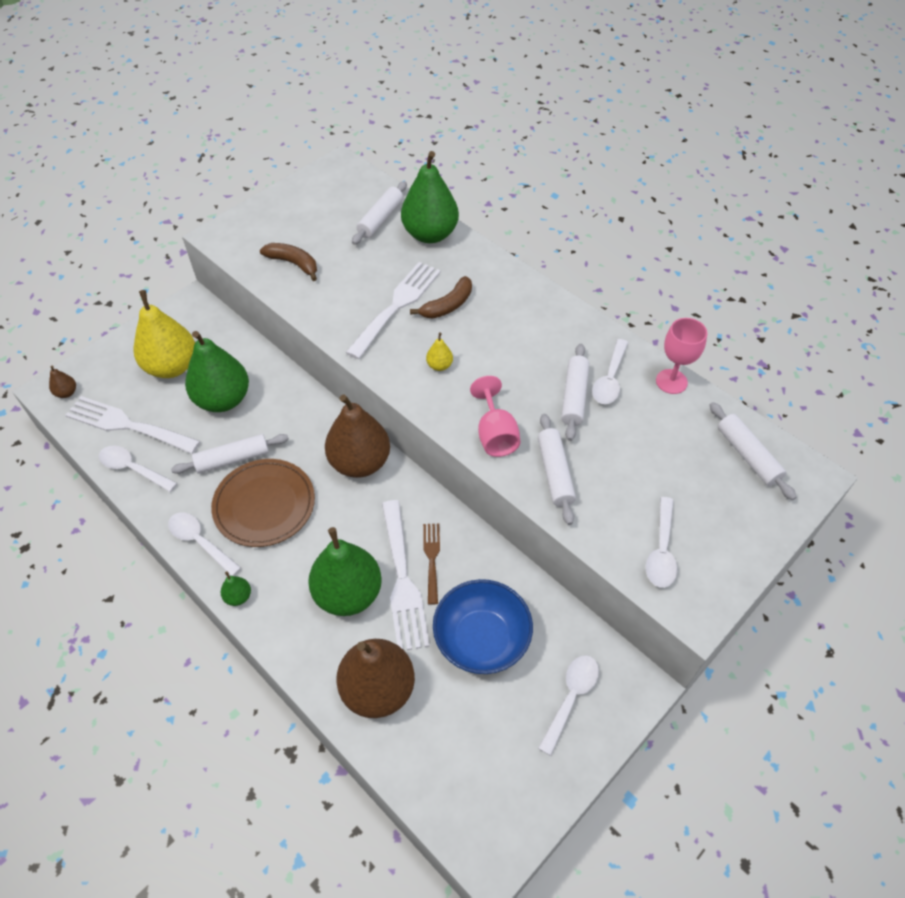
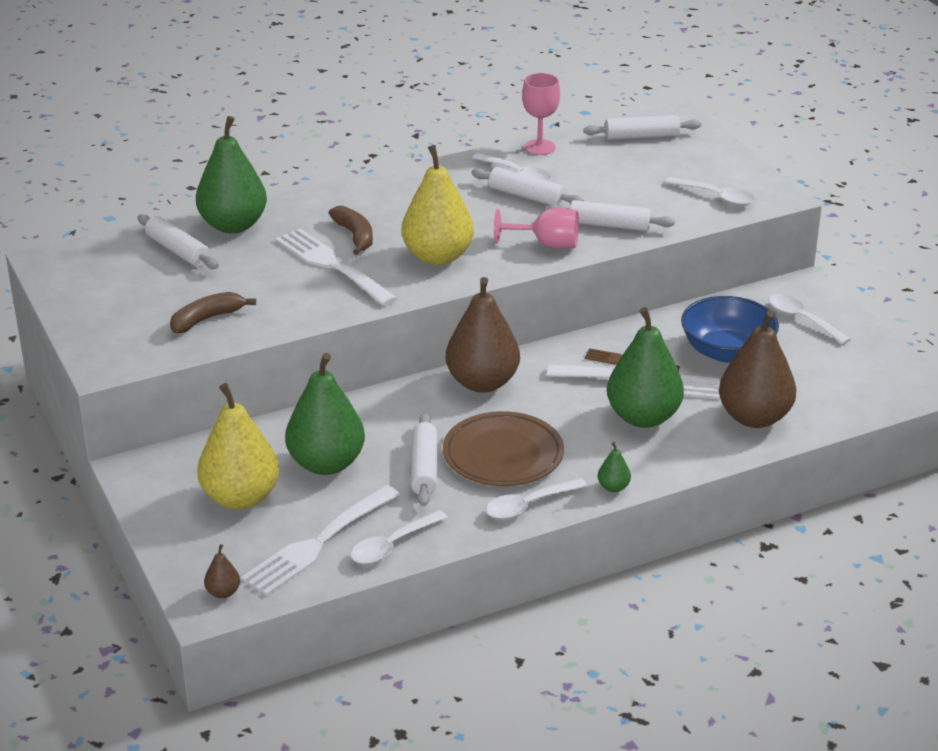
camera: 70 degrees left, 20 degrees down
yellow pear [426,332,453,371] -> yellow pear [401,145,474,265], size x2.42

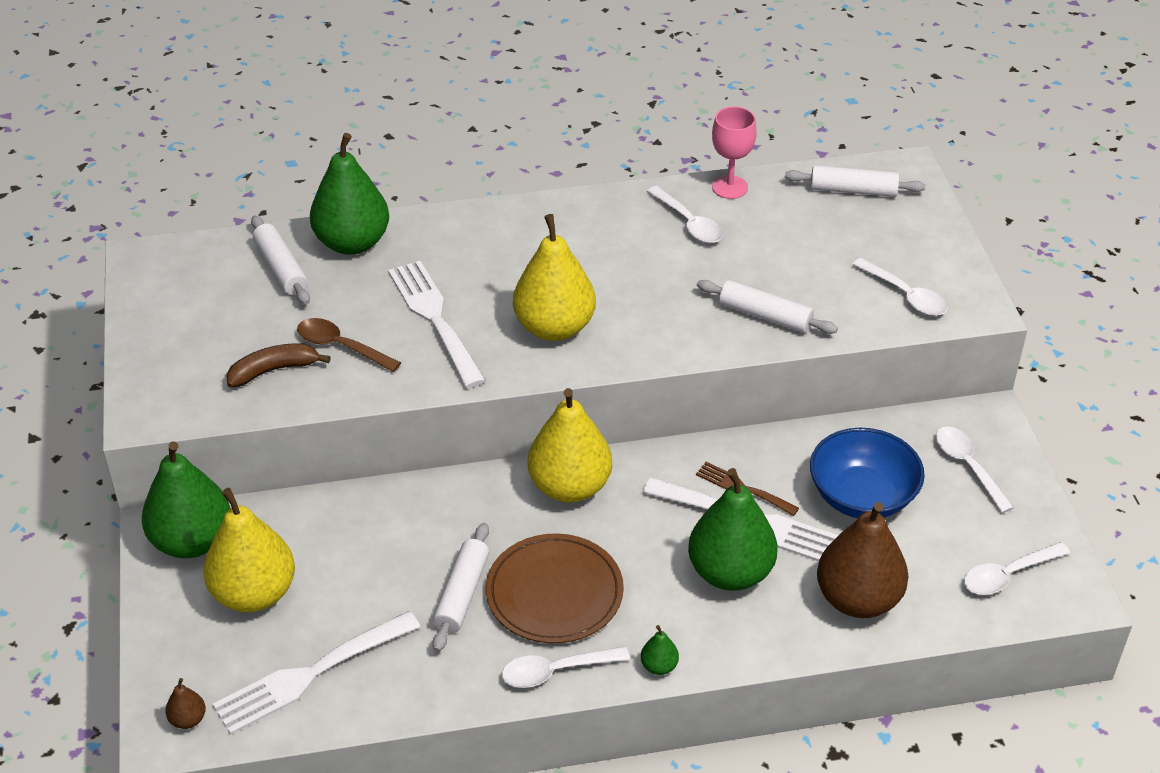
camera: 15 degrees right, 10 degrees up
green pear [285,353,365,475] -> green pear moved to [142,441,230,558]
brown banana [329,206,373,255] -> none
white spoon [351,510,448,564] -> white spoon moved to [964,542,1070,595]
brown pear [446,277,520,393] -> yellow pear [528,388,612,503]
white rolling pin [471,167,584,206] -> none
pink goblet [494,208,579,249] -> none
none -> brown spoon [297,318,401,372]

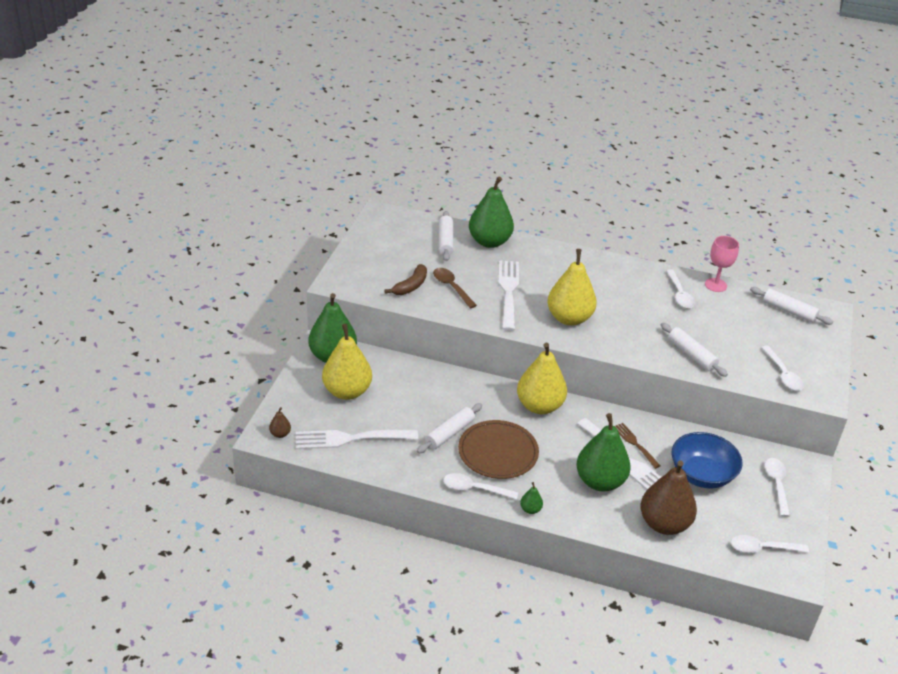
camera: 25 degrees right, 5 degrees down
brown banana [227,343,331,387] -> brown banana turned 120 degrees clockwise [384,264,427,295]

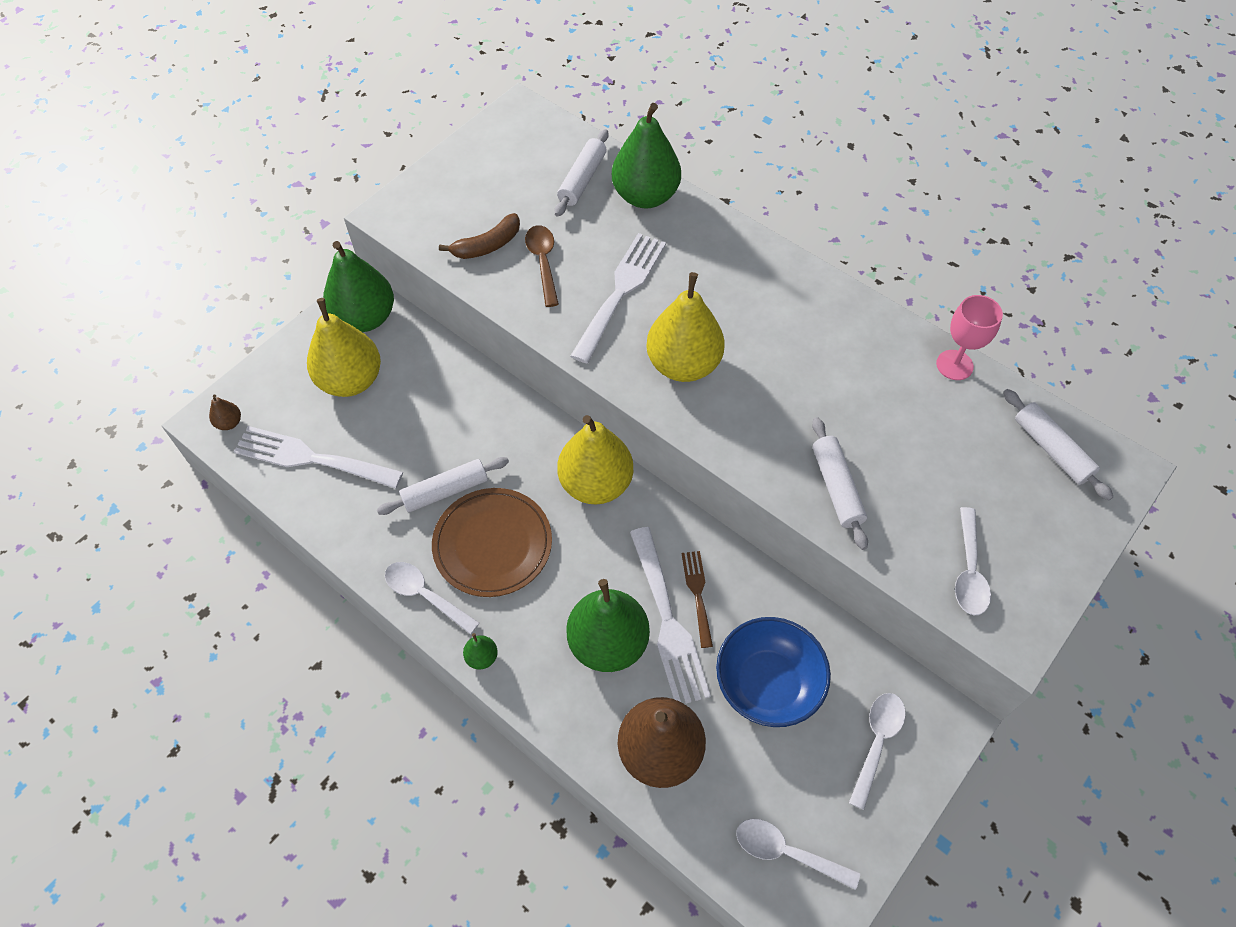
camera: 25 degrees right, 20 degrees up
white spoon [666,269,695,308] -> none

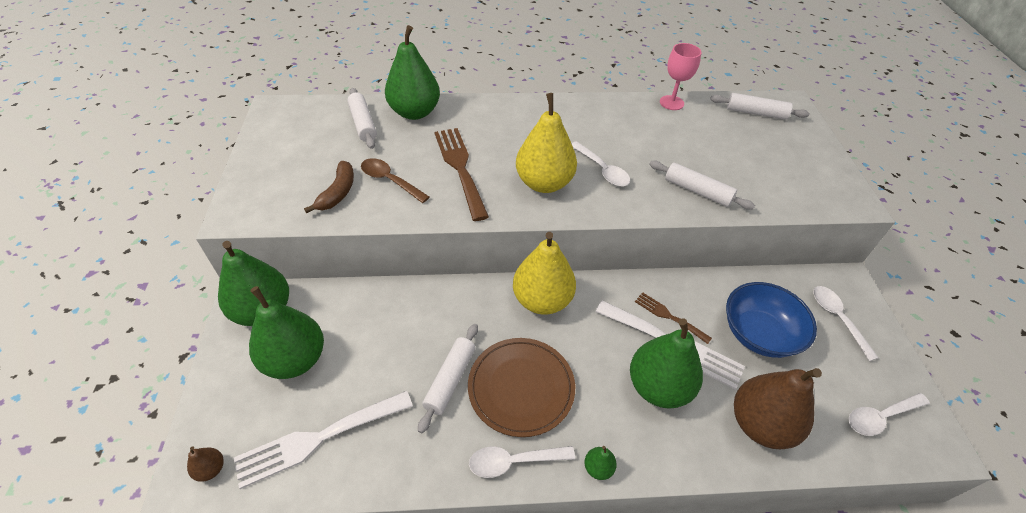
camera: 45 degrees left, 10 degrees down
yellow pear [307,298,381,397] -> green pear [249,286,324,379]
white fork [571,233,666,363] -> brown fork [434,128,489,221]
white spoon [955,507,991,615] -> white spoon moved to [571,141,630,186]

